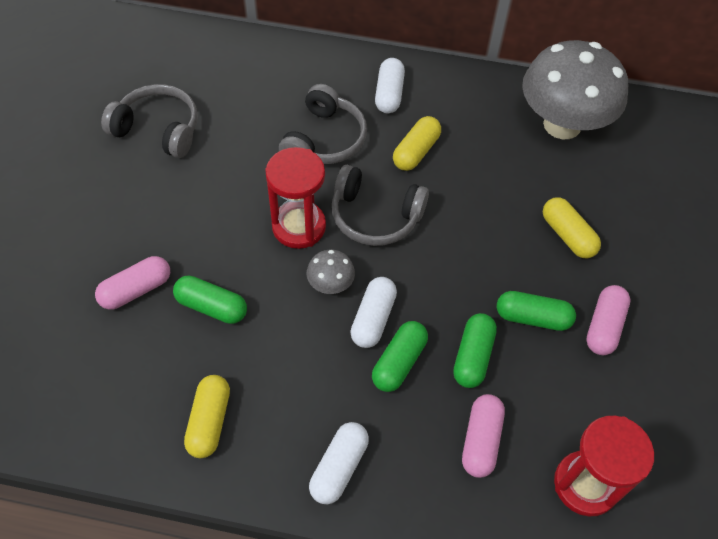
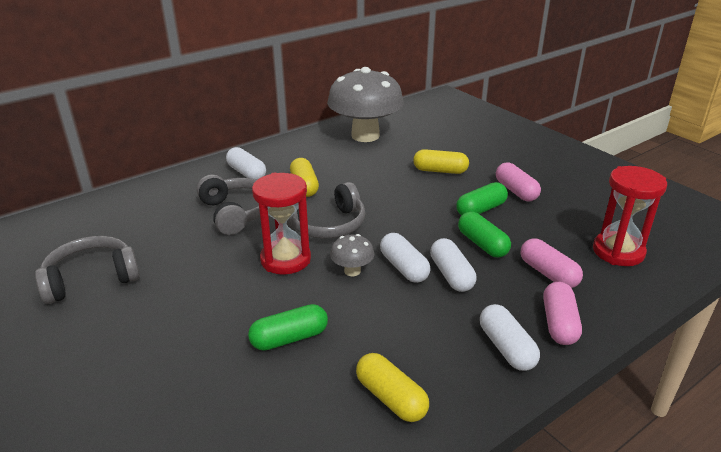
camera: 45 degrees left, 25 degrees down
pink capsule [95,256,170,310] -> pink capsule moved to [543,282,582,345]
green capsule [372,321,428,392] -> white capsule [430,238,476,292]

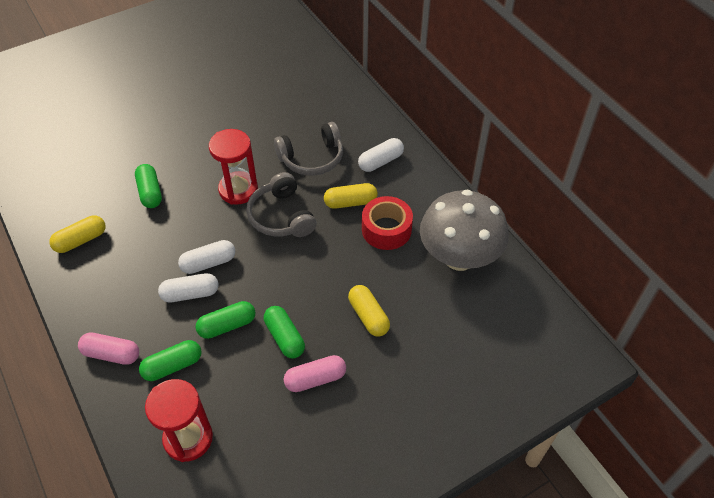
camera: 95 degrees right, 20 degrees up
grey headphones [35,236,140,304] -> none
grey mushroom [330,234,374,276] -> none
yellow capsule [413,149,469,174] -> yellow capsule turned 45 degrees counterclockwise [348,285,390,337]
white capsule [480,304,540,371] -> none
pink capsule [521,238,583,288] -> green capsule [139,340,202,381]
none -> red tape [362,196,413,250]

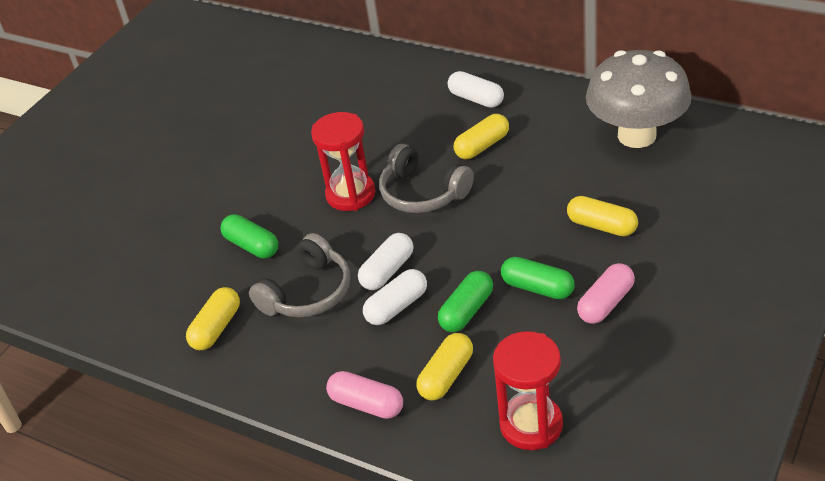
camera: 25 degrees left, 10 degrees down
pink capsule [78,332,139,365] -> pink capsule turned 45 degrees clockwise [326,371,403,419]
green capsule [139,340,202,381] -> yellow capsule [416,333,473,400]
grey headphones [274,122,343,176] -> grey headphones moved to [249,233,350,317]
white capsule [358,138,404,172] -> white capsule turned 75 degrees counterclockwise [448,71,504,108]
red tape [362,196,413,250] -> none

